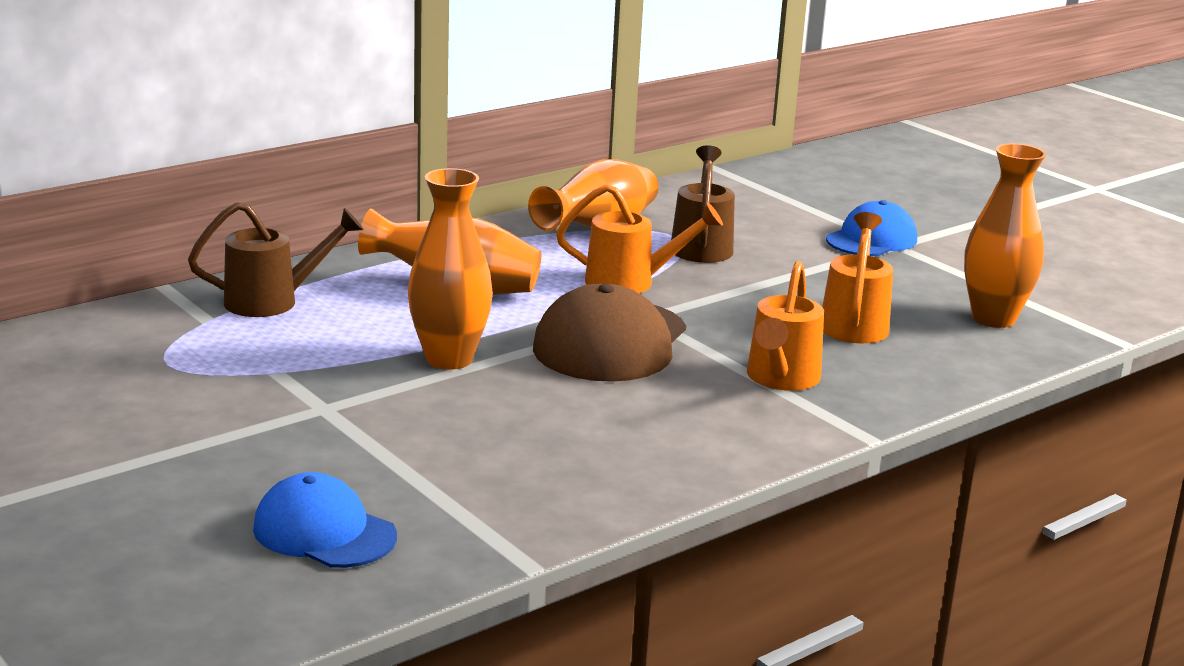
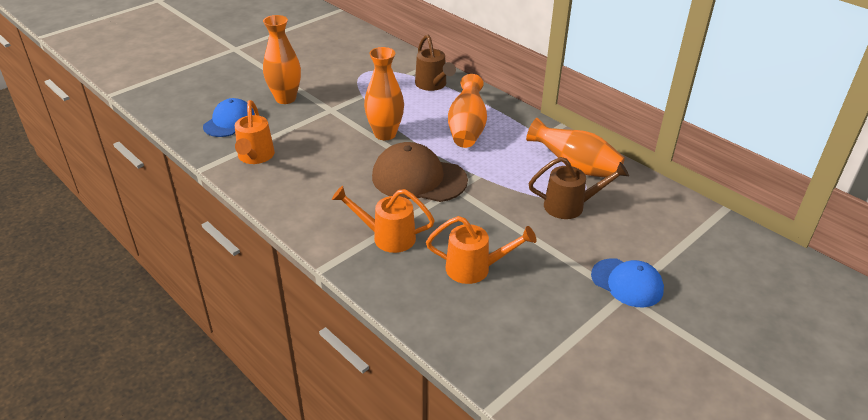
camera: 85 degrees right, 15 degrees up
orange watering can [556,184,723,293] -> orange watering can moved to [235,100,275,164]
orange vase [964,144,1046,328] -> orange vase moved to [263,15,301,104]

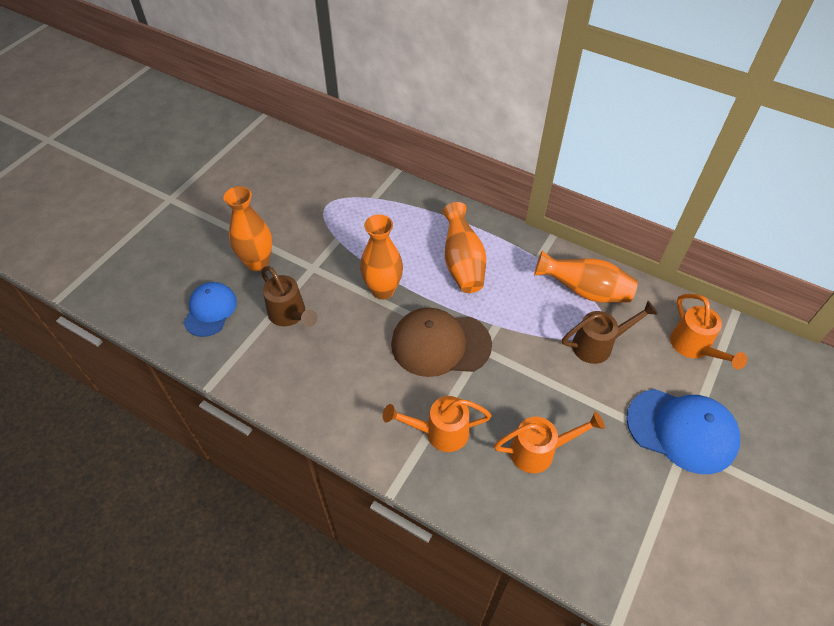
camera: 15 degrees left, 15 degrees up
orange watering can [235,100,275,164] -> orange watering can moved to [670,294,747,369]
brown watering can [415,35,456,91] -> brown watering can moved to [261,266,317,327]
blue cap [591,258,664,307] -> blue cap [626,389,740,474], size x1.54

